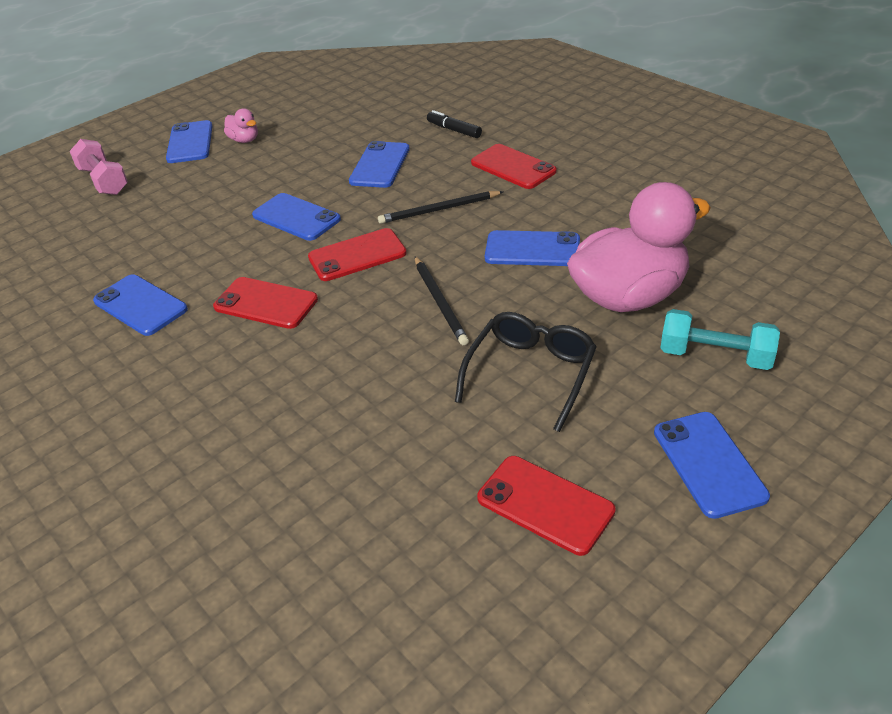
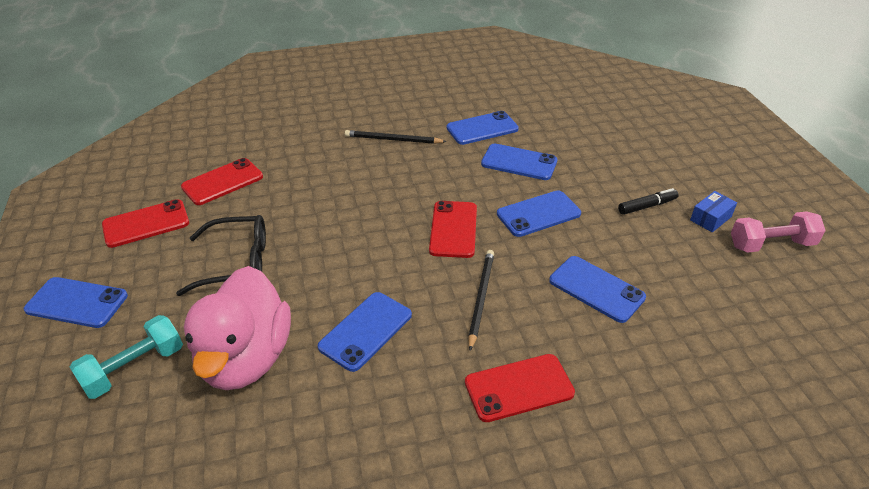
camera: 115 degrees right, 0 degrees up
pink dumbbell [70,139,128,195] -> pink dumbbell moved to [731,211,826,253]
blue phone [166,120,212,163] -> blue phone moved to [481,144,558,180]
red phone [213,277,318,329] -> red phone moved to [181,158,263,205]
pink duck [224,108,258,143] -> blue box [690,191,737,232]
black pencil [415,256,469,345] -> black pencil moved to [345,130,447,144]
black marker [427,110,482,138] -> black marker moved to [618,188,679,215]
black glasses [455,312,597,432] -> black glasses turned 60 degrees counterclockwise [176,215,266,296]

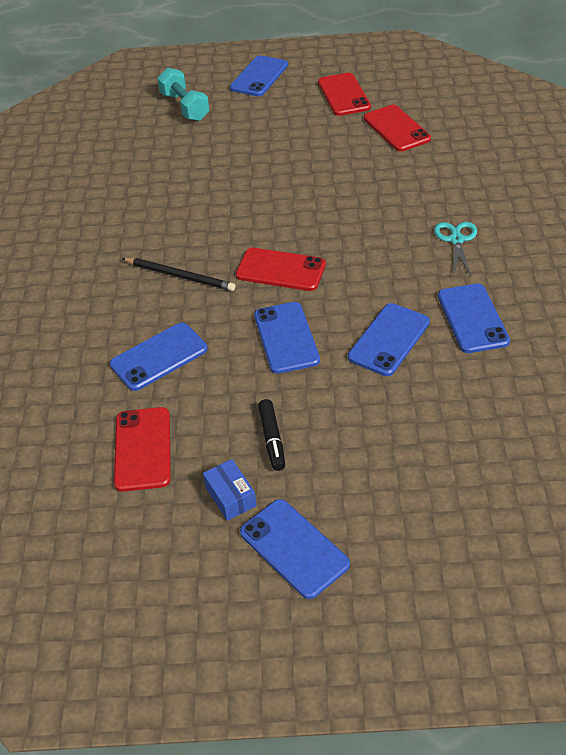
camera: 105 degrees right, 5 degrees up
black glasses [176,215,266,296] -> none
pink duck [184,266,291,390] -> none
blue phone [318,292,412,372] -> blue phone moved to [240,499,350,599]
black pencil [345,130,447,144] -> turquoise scissors [434,222,477,276]
red phone [465,354,575,422] -> red phone moved to [114,407,171,492]
pink dumbbell [731,211,826,253] -> none

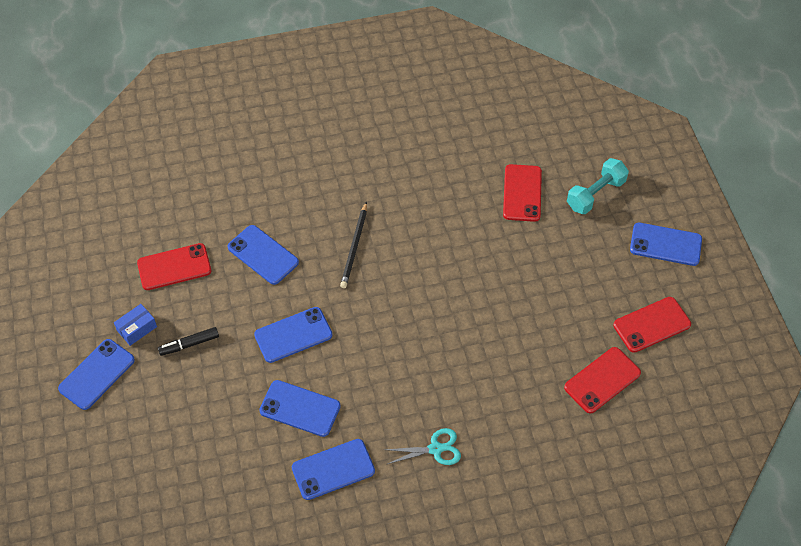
camera: 75 degrees right, 10 degrees up
red phone [236,248,326,291] -> red phone moved to [503,164,542,222]

